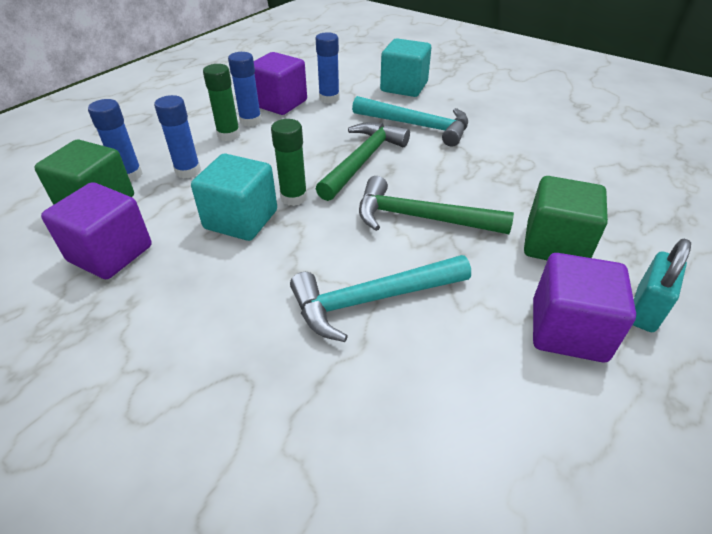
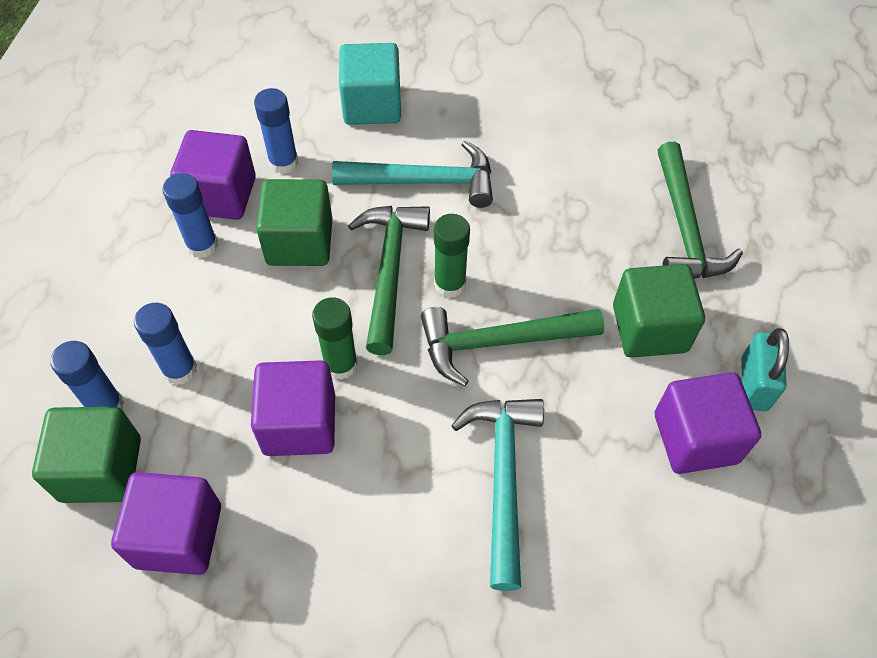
camera: 25 degrees left, 15 degrees up
turquoise cube [191,154,277,241] -> purple cube [251,360,335,456]
green glue stick [203,64,240,141] -> green glue stick moved to [434,214,470,298]
turquoise hammer [290,255,471,342] -> turquoise hammer turned 135 degrees clockwise [451,399,544,591]
none -> green cube [256,179,332,266]
none -> green hammer [658,142,743,279]

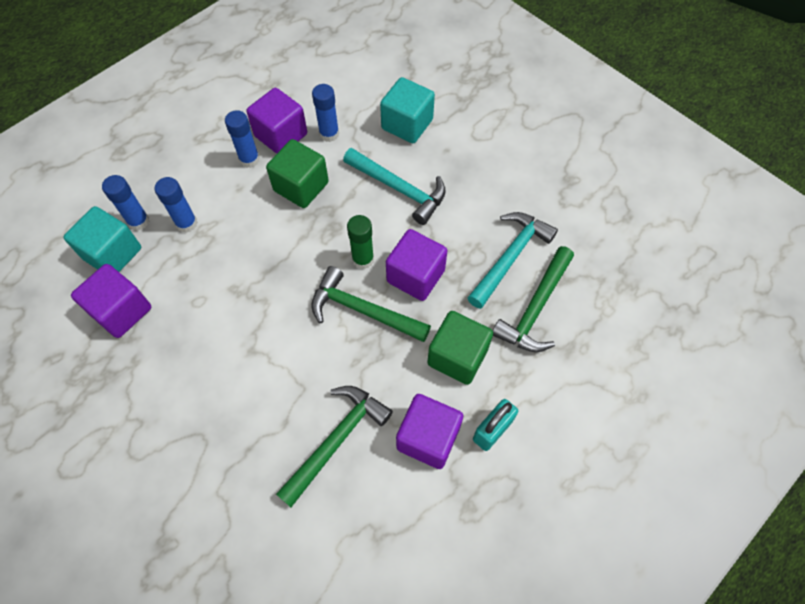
camera: 35 degrees right, 5 degrees up
green cube [32,407,141,503] -> turquoise cube [64,206,141,272]
purple cube [251,360,335,456] -> purple cube moved to [386,229,447,301]
green glue stick [312,297,358,380] -> none
green hammer [348,206,430,355] -> green hammer moved to [276,386,393,507]
turquoise hammer [451,399,544,591] -> turquoise hammer moved to [467,212,558,309]

